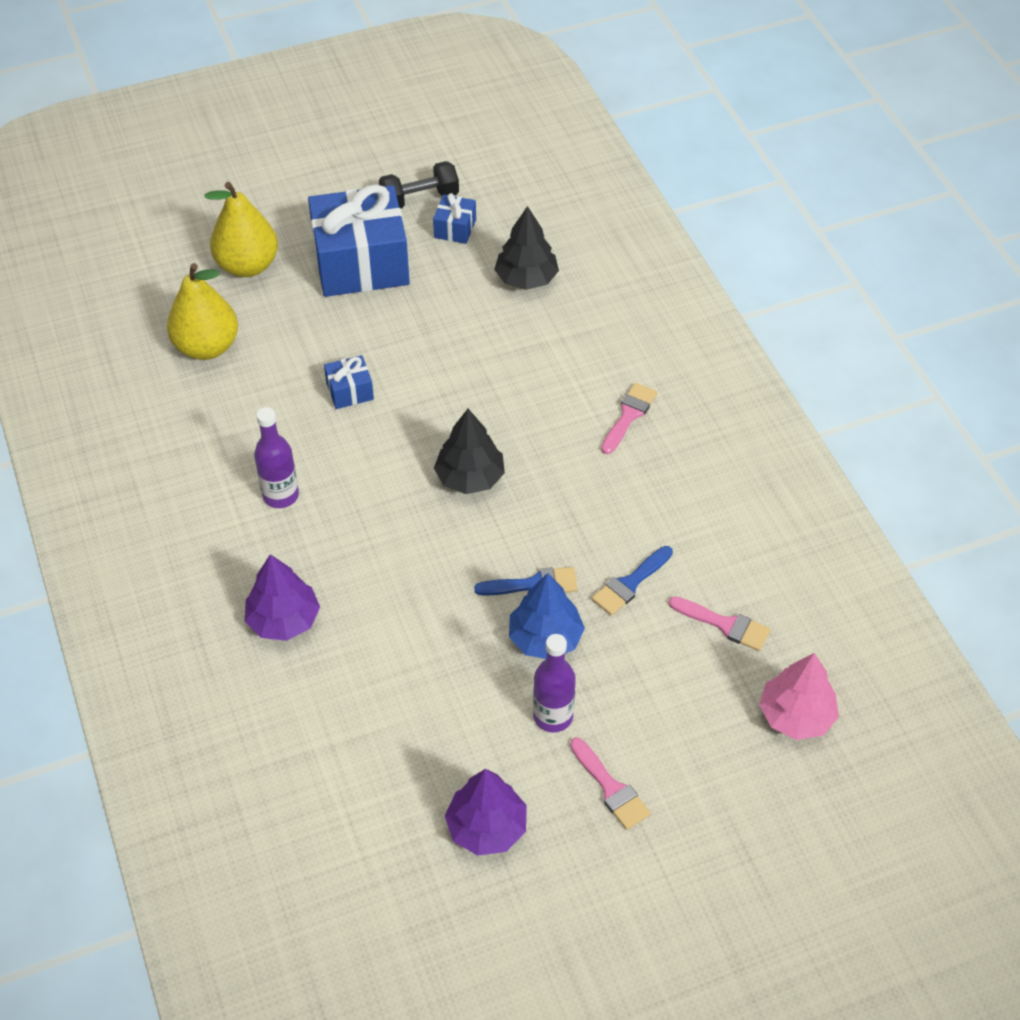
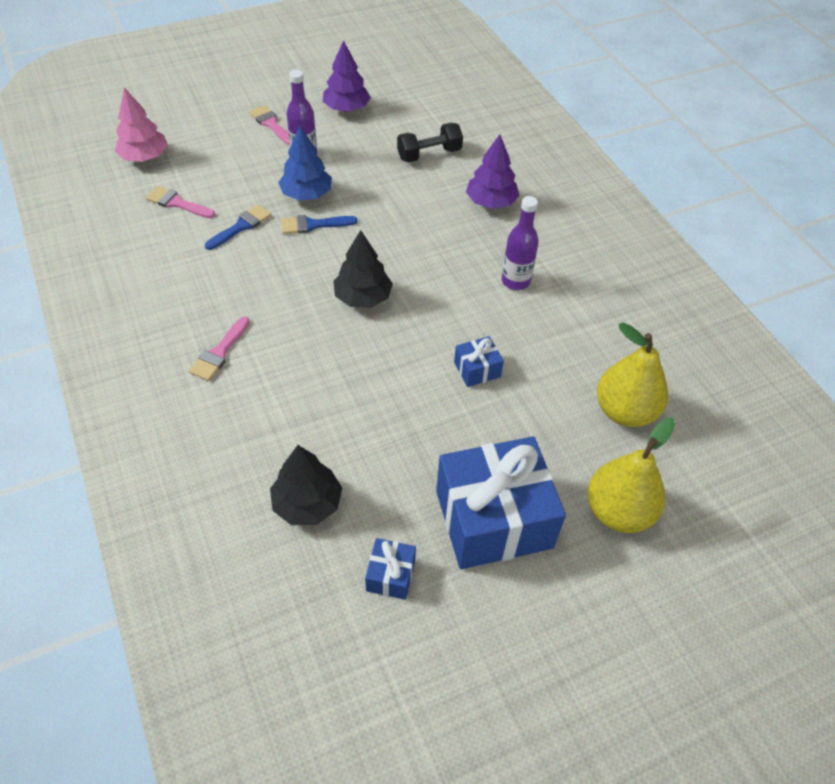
camera: 175 degrees right, 0 degrees up
black dumbbell [379,161,459,209] -> black dumbbell moved to [397,123,463,162]

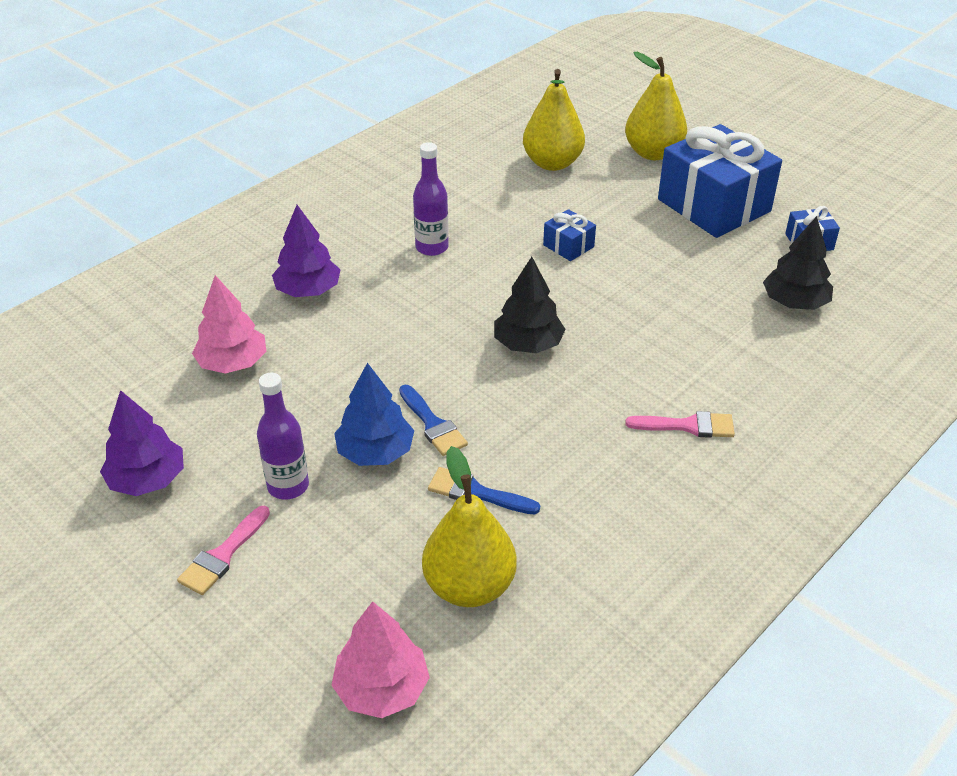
camera: 110 degrees left, 10 degrees down
pink brush [146,186,215,218] -> yellow pear [422,446,517,607]
black dumbbell [397,123,463,162] -> pink tree [192,275,266,374]

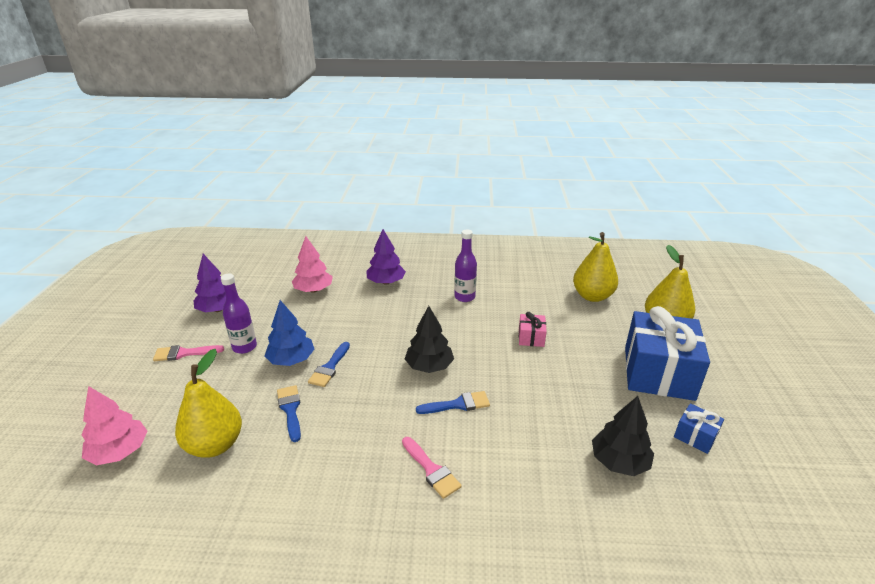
camera: 50 degrees right, 10 degrees down
blue gift [543,209,596,261] -> pink gift [519,312,547,347]
none -> blue brush [416,391,490,414]

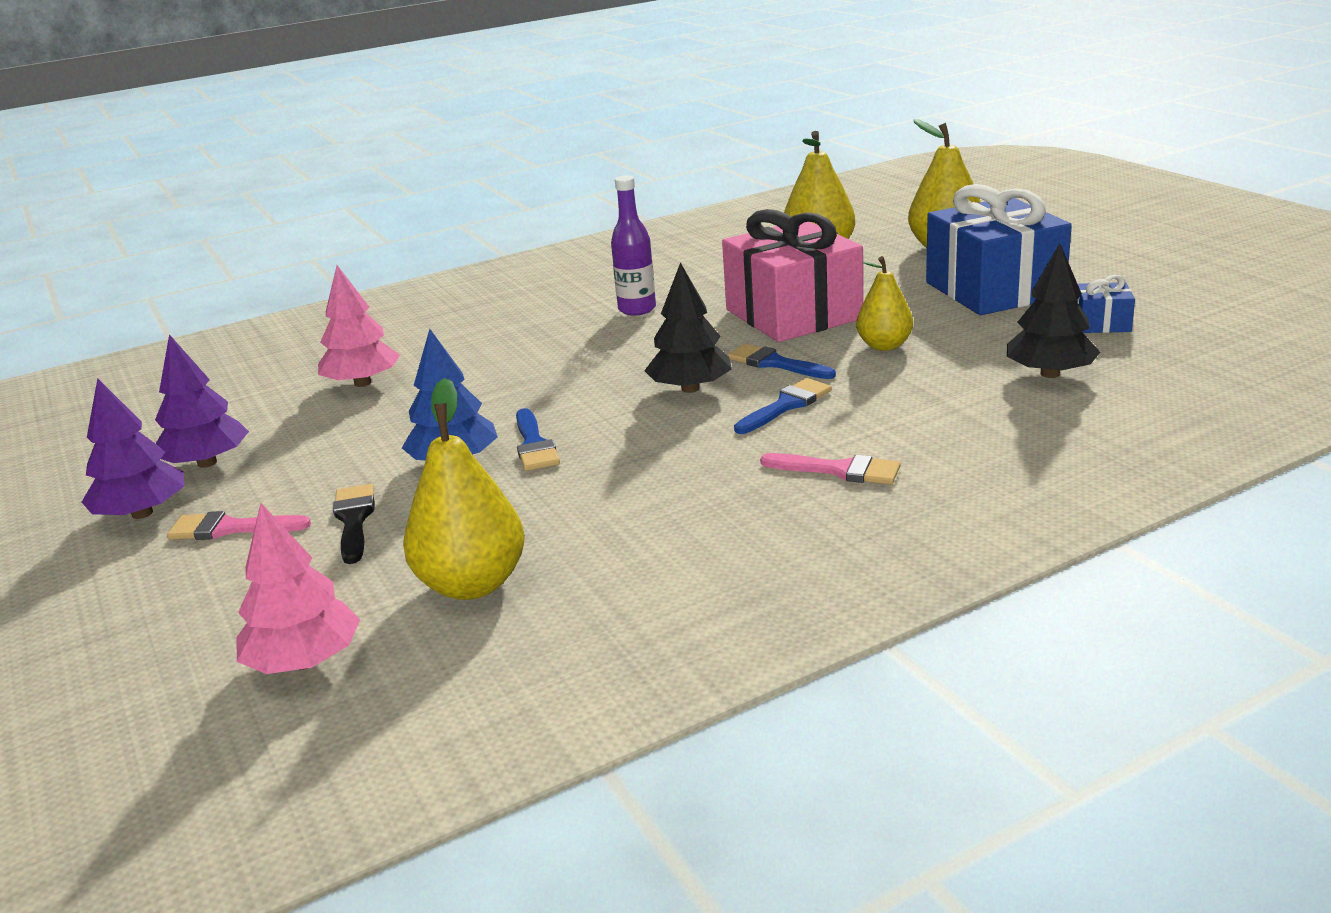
camera: 30 degrees left, 5 degrees down
pink brush [153,345,224,361] -> pink brush turned 45 degrees clockwise [167,511,311,540]
purple bottle [221,273,257,354] -> none
blue brush [277,385,301,442] -> blue brush moved to [728,344,836,379]
purple tree [366,229,406,285] -> purple tree moved to [81,378,184,519]
pink gift [519,312,547,347] -> pink gift [722,209,863,342], size x2.31
none -> black brush [333,484,375,564]
none -> yellow pear [856,256,913,351]

